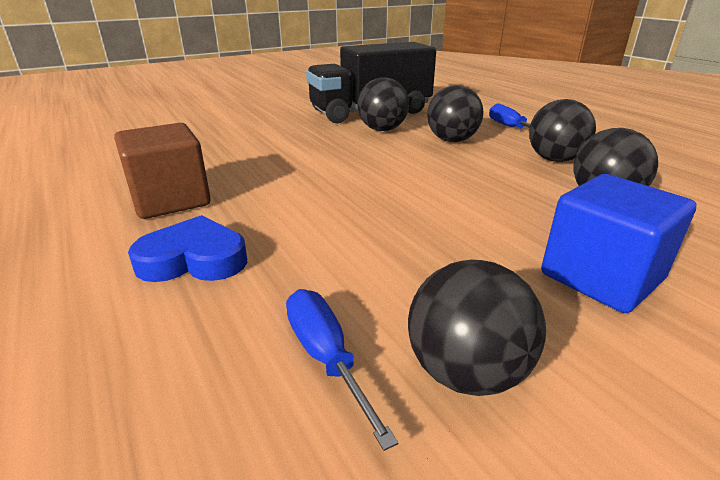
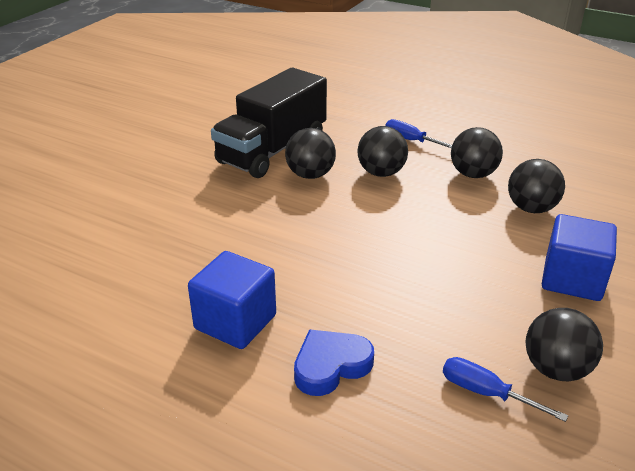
camera: 30 degrees left, 5 degrees up
brown cube [114,123,211,219] -> blue cube [188,251,276,349]

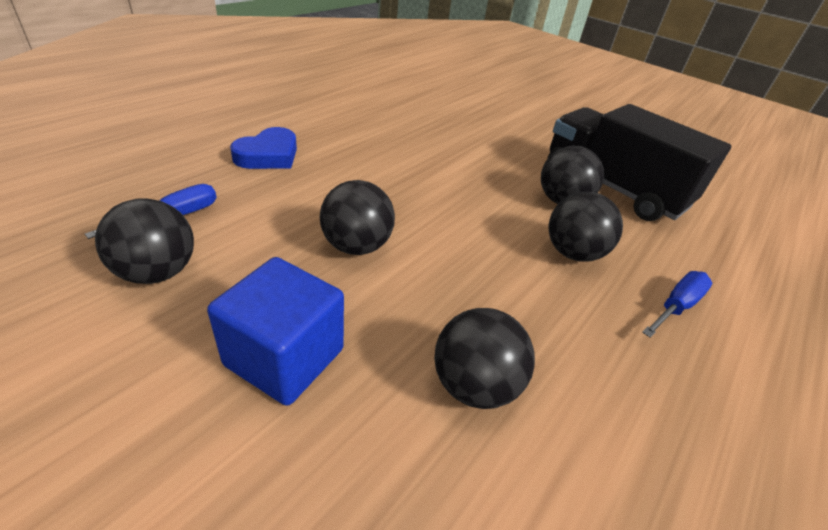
camera: 95 degrees right, 5 degrees up
blue cube [188,251,276,349] -> none
blue heart [294,329,374,396] -> blue heart turned 60 degrees clockwise [230,127,297,169]
black ball [451,127,503,178] -> black ball moved to [320,180,395,255]

